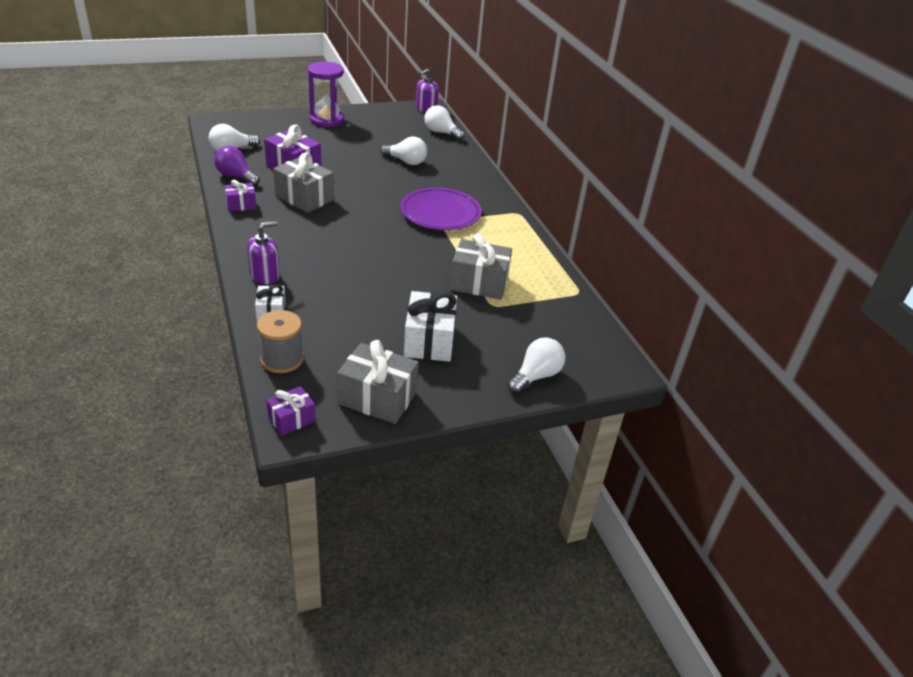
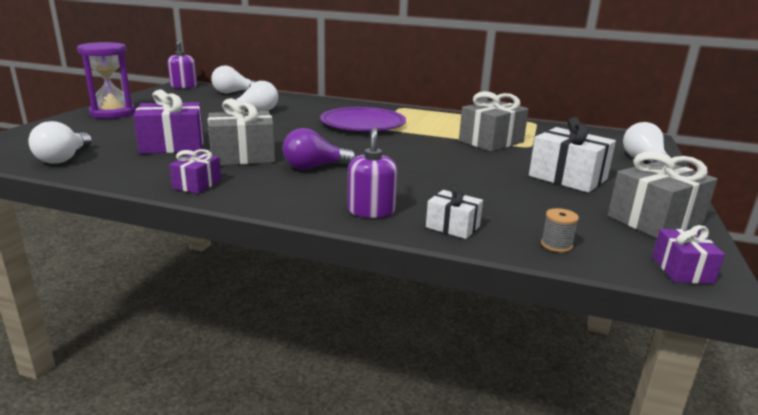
camera: 50 degrees left, 15 degrees down
purple light bulb [214,146,260,186] -> purple light bulb moved to [283,128,356,170]
grey spool [257,310,304,373] -> grey spool [541,208,579,253], size x0.54

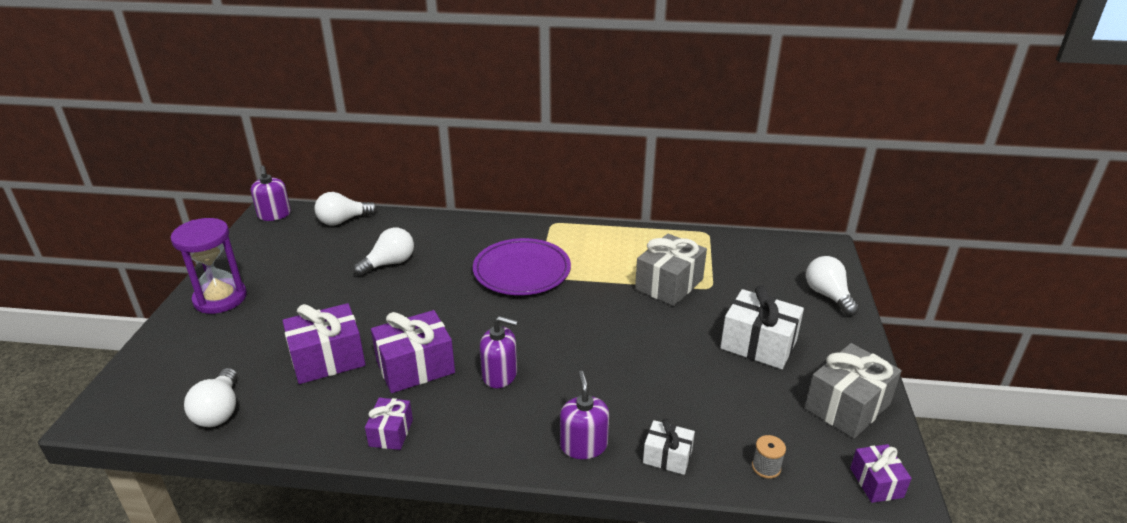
camera: 10 degrees left, 10 degrees up
grey gift [208,98,275,166] -> purple gift [371,310,455,393]
purple light bulb [283,128,356,170] -> purple soap dispenser [480,316,518,388]

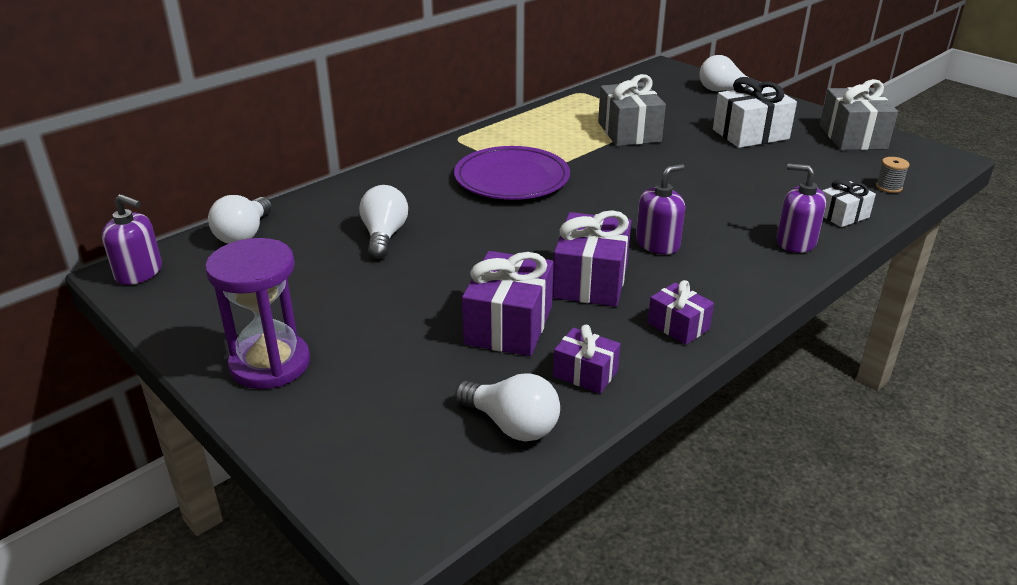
camera: 50 degrees left, 0 degrees up
purple gift [850,444,912,503] -> purple gift moved to [553,325,620,394]

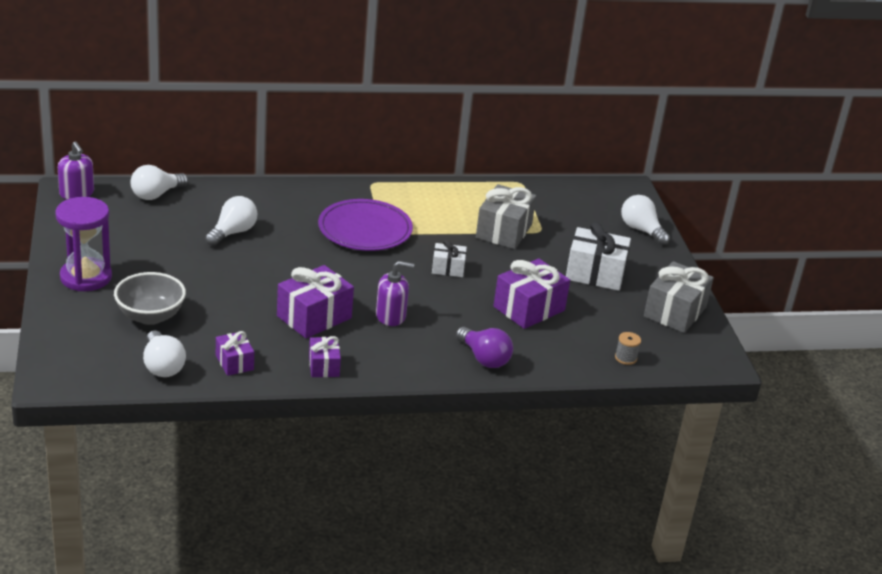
camera: 30 degrees right, 0 degrees up
purple gift [462,251,554,356] -> purple gift moved to [494,258,570,329]
purple soap dispenser [777,163,826,253] -> purple light bulb [456,327,513,368]
white gift [822,179,876,227] -> white gift moved to [432,239,467,277]
none -> grey bowl [114,272,186,325]

